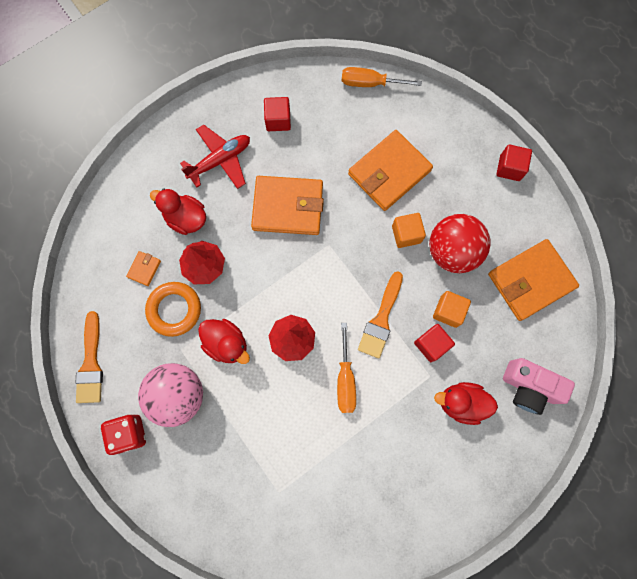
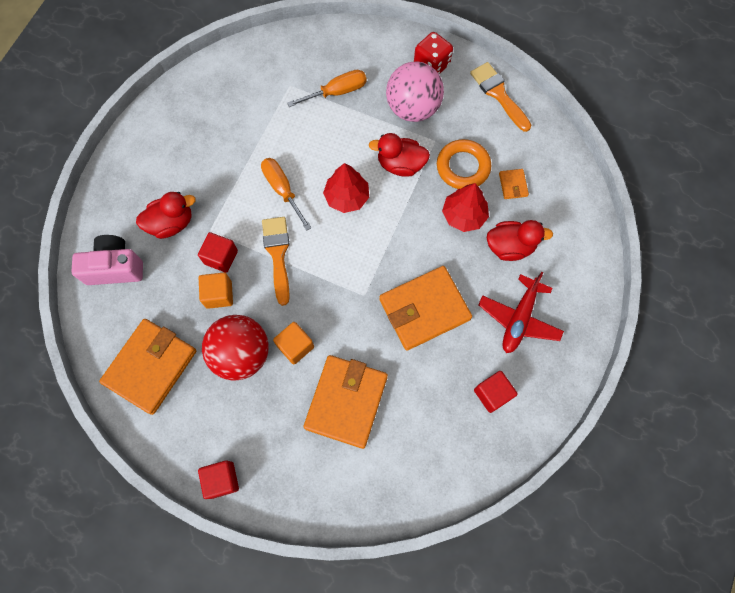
camera: 150 degrees right, 5 degrees down
orange screwdriver [342,67,422,87] -> orange screwdriver moved to [287,70,367,107]

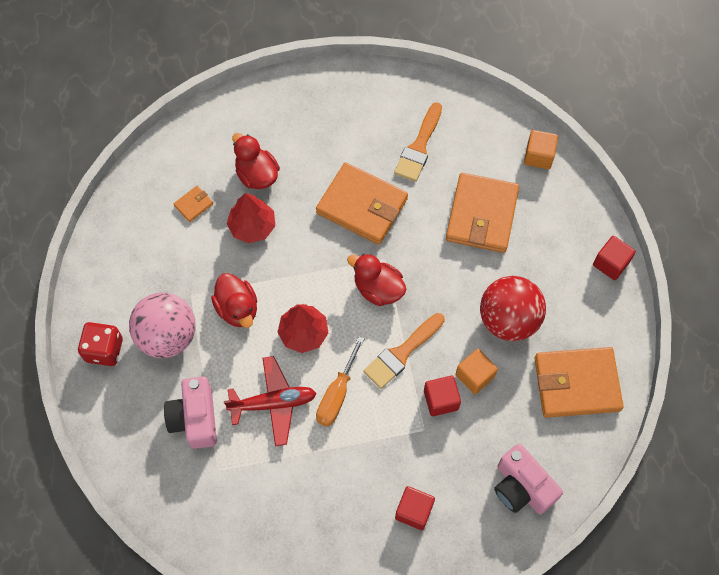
camera: 125 degrees left, 5 degrees down
red duck [136,192,196,239] -> red duck moved to [347,254,407,306]
orange cube [273,322,314,365] -> orange cube moved to [524,130,558,169]
orange screwdriver [287,70,367,107] -> pink camera [164,376,217,449]
orange wallet [303,355,388,449] -> orange wallet turned 60 degrees counterclockwise [446,173,519,253]
orange ring [437,139,492,189] -> none
orange brush [470,62,531,132] -> orange brush moved to [394,102,442,182]
red cube [474,371,518,413] -> red cube moved to [395,486,435,530]
red plane [478,272,564,353] -> red plane moved to [224,356,316,447]

